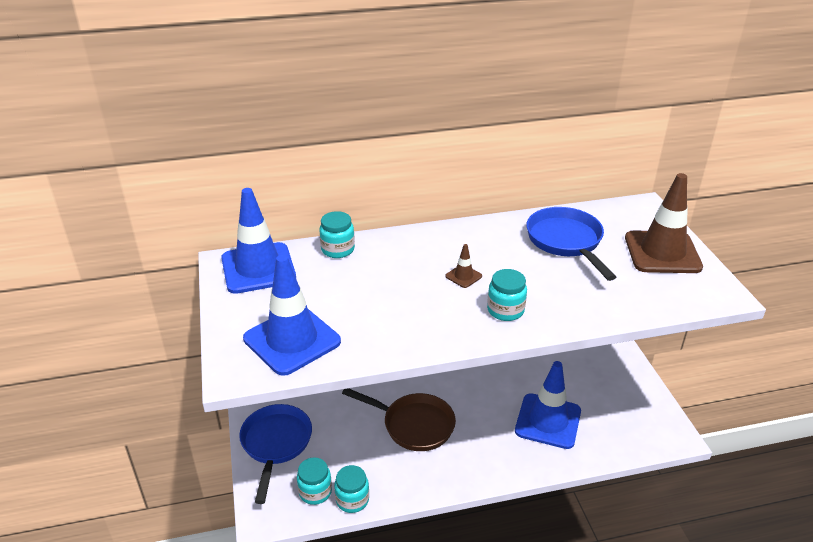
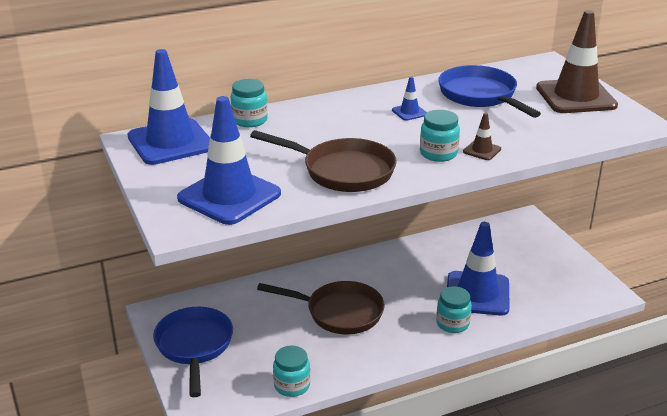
camera: 10 degrees left, 5 degrees down
turquoise jar [297,457,332,505] -> turquoise jar moved to [436,286,472,333]
brown traffic cone [445,244,482,288] -> brown traffic cone moved to [463,113,501,160]
none -> brown pan [250,130,397,192]
none -> blue traffic cone [392,77,427,121]

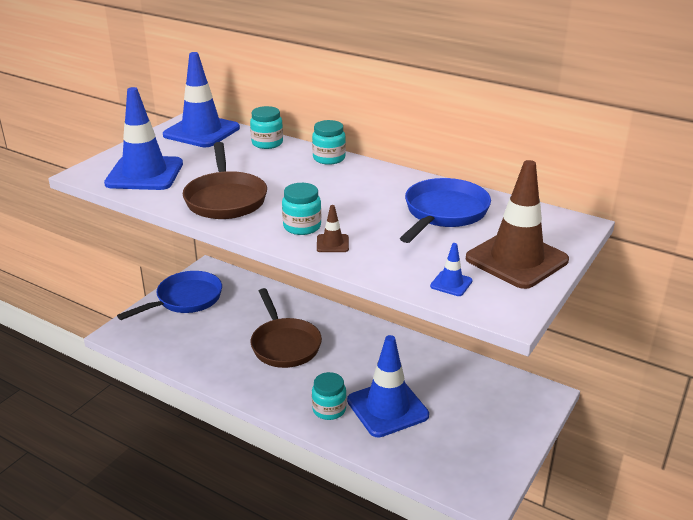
camera: 55 degrees right, 0 degrees up
turquoise jar [273,345,310,397] -> turquoise jar moved to [312,120,346,165]
blue traffic cone [392,77,427,121] -> blue traffic cone moved to [430,243,472,296]

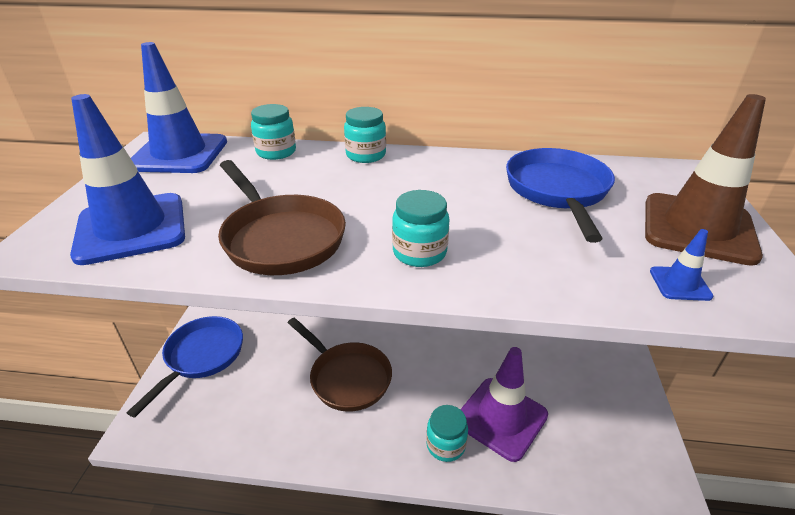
camera: 25 degrees left, 5 degrees up
brown traffic cone [317,205,349,252] -> none
blue traffic cone [347,335,429,437] -> purple traffic cone [460,347,548,462]

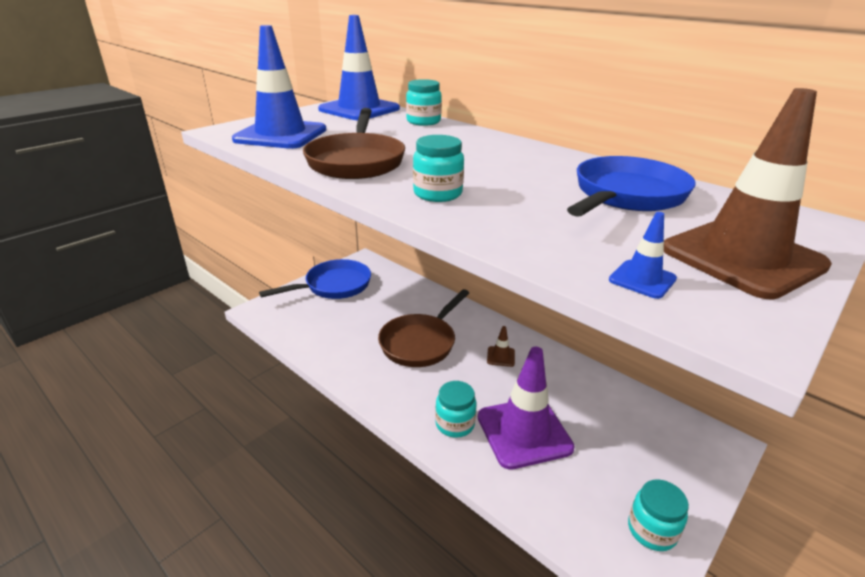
camera: 35 degrees right, 5 degrees down
brown pan [288,318,392,412] -> brown pan turned 45 degrees clockwise [378,289,469,367]
turquoise jar [344,107,386,163] -> turquoise jar moved to [628,479,689,551]
none -> brown traffic cone [487,326,515,367]

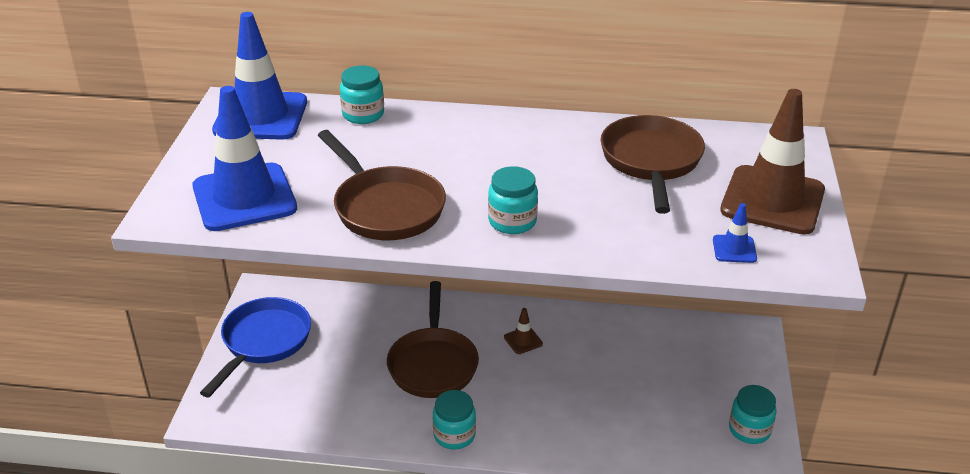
camera: 35 degrees left, 5 degrees up
turquoise jar [435,381,477,438] -> turquoise jar moved to [433,390,476,450]
purple traffic cone [478,347,575,470] -> none
blue pan [567,156,696,217] -> brown pan [600,115,705,214]

